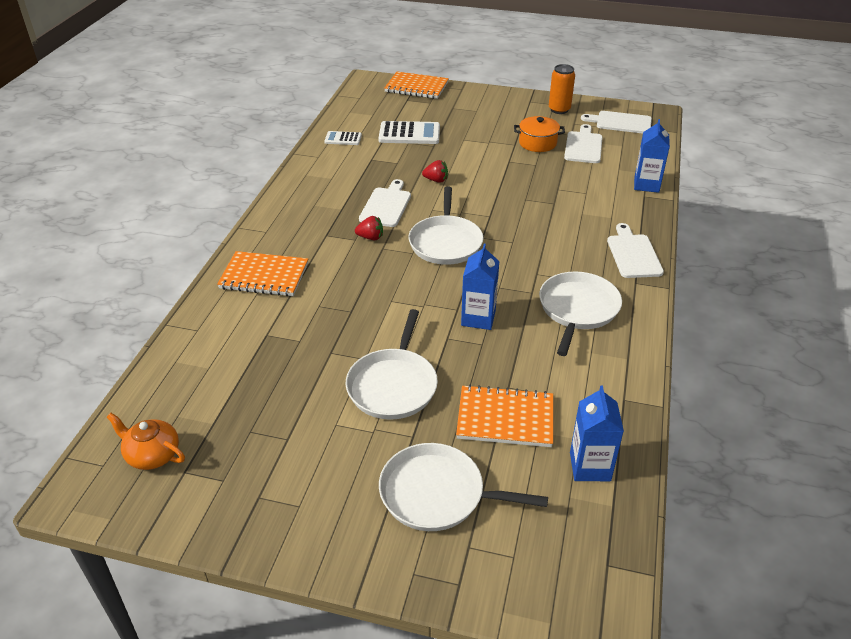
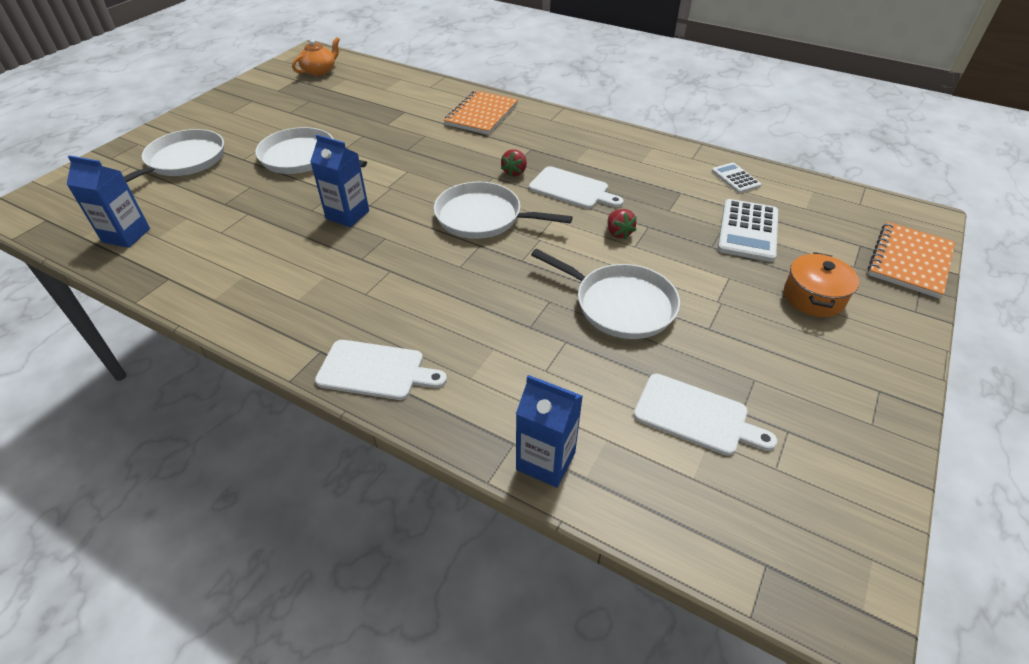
camera: 105 degrees right, 5 degrees up
white calculator [324,131,362,145] -> white calculator turned 45 degrees counterclockwise [712,162,761,193]
red strawberry [422,160,448,183] -> red strawberry turned 45 degrees counterclockwise [607,209,637,239]
orange notebook [456,385,553,447] -> none
orange pot [514,116,565,152] -> orange pot moved to [784,252,859,317]
white pan [539,271,622,356] -> white pan moved to [531,249,680,339]
orange can [549,64,575,114] -> none
white cutting board [581,111,652,134] -> none

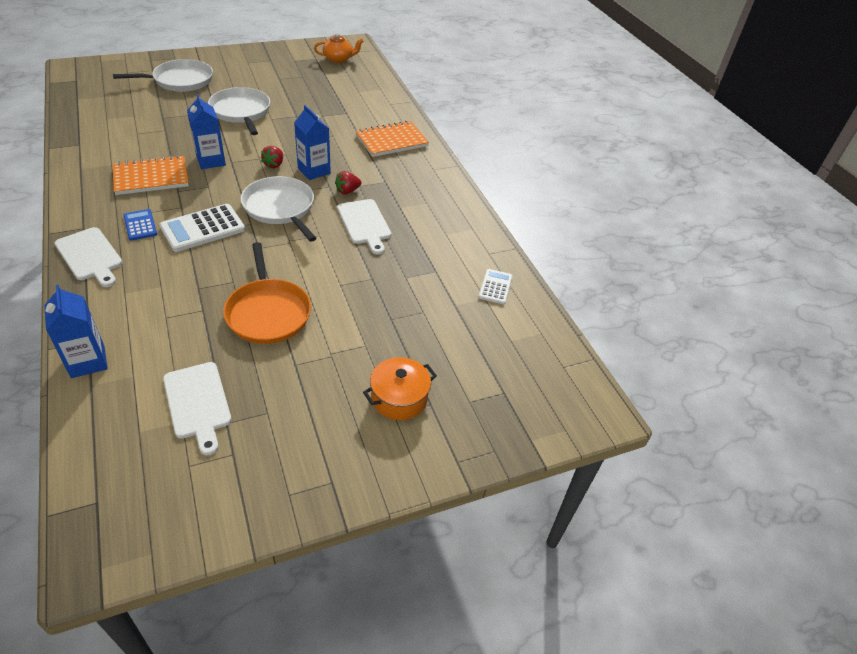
camera: 35 degrees right, 0 degrees up
blue carton [67,155,150,248] -> blue carton moved to [294,105,331,180]
white pan [531,249,680,339] -> orange pan [223,242,311,344]
red strawberry [607,209,637,239] -> red strawberry moved to [261,146,283,168]
white calculator [718,199,778,262] -> white calculator moved to [159,204,245,252]
orange notebook [868,222,955,299] -> orange notebook moved to [113,155,189,195]
none -> blue calculator [124,209,157,241]

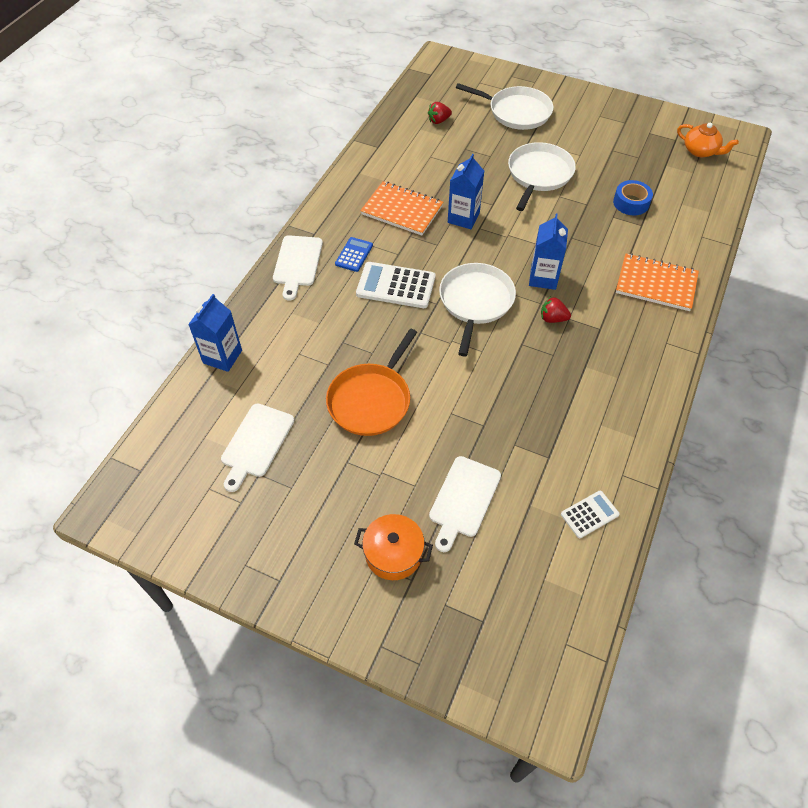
camera: 50 degrees right, 10 degrees up
red strawberry [261,146,283,168] -> red strawberry moved to [428,102,452,124]
white cutting board [337,199,391,255] -> white cutting board moved to [429,456,501,552]
none -> blue tape [613,180,653,215]

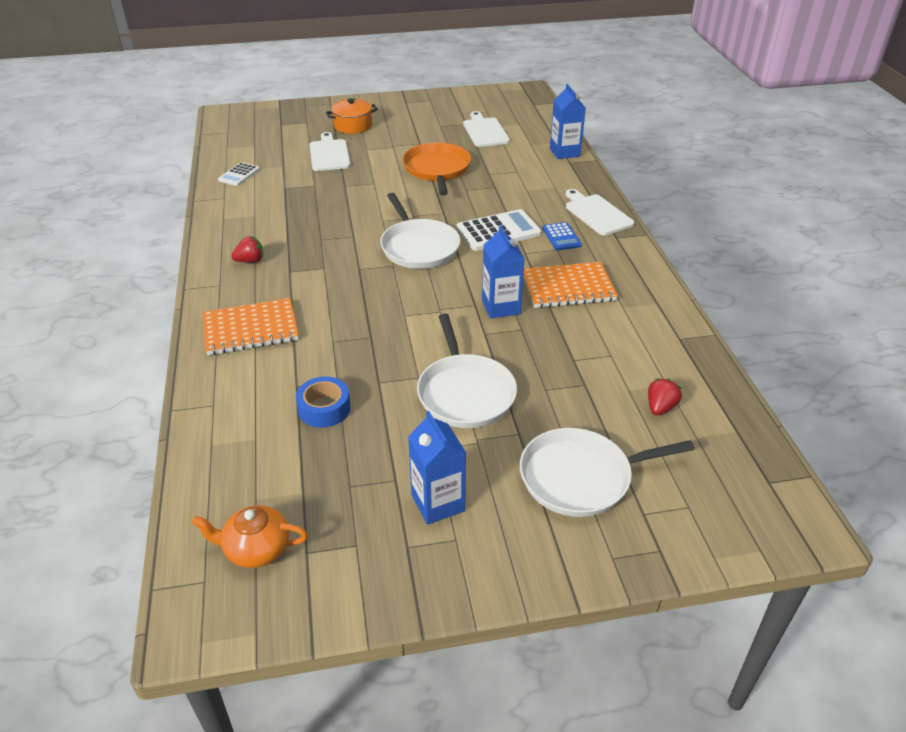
camera: 145 degrees right, 15 degrees down
blue carton [529,214,568,290] -> blue carton moved to [408,411,466,525]
red strawberry [541,297,571,323] -> red strawberry moved to [231,236,263,263]

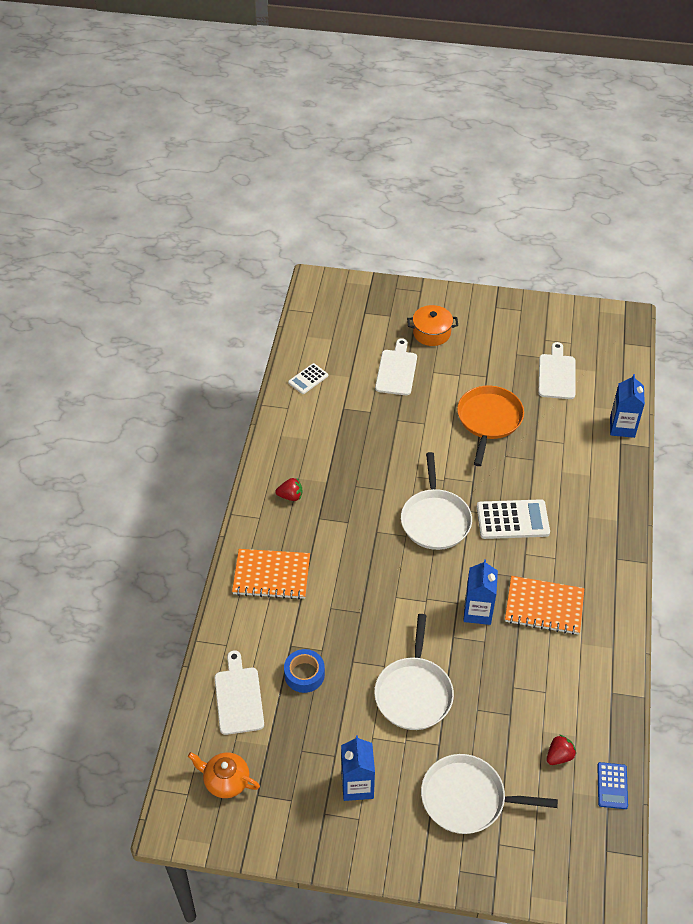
camera: 20 degrees right, 10 degrees up
blue calculator [542,222,582,250] -> blue calculator moved to [597,762,628,809]
white cutting board [566,189,635,235] -> white cutting board moved to [215,650,264,735]

